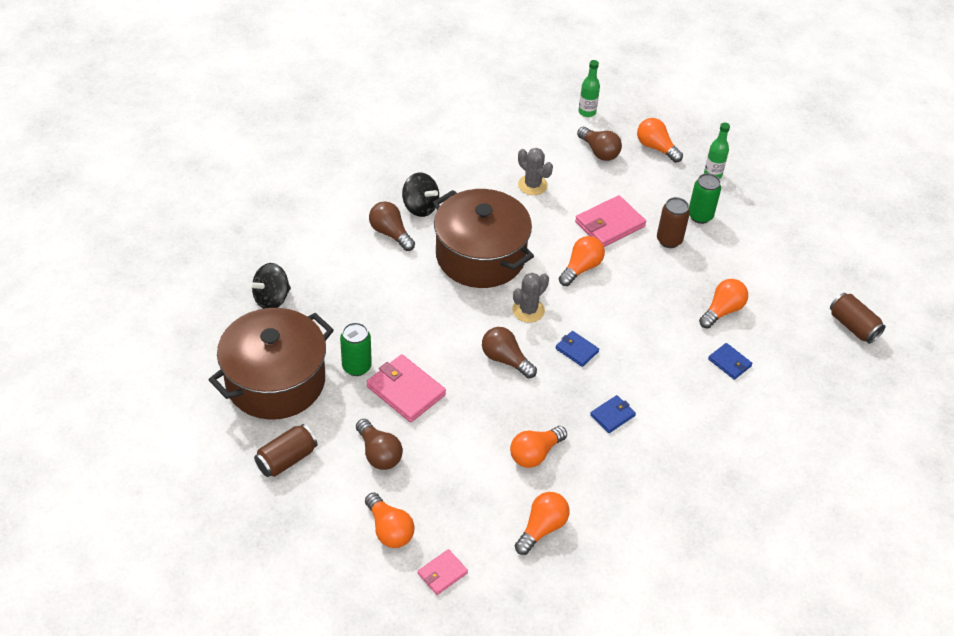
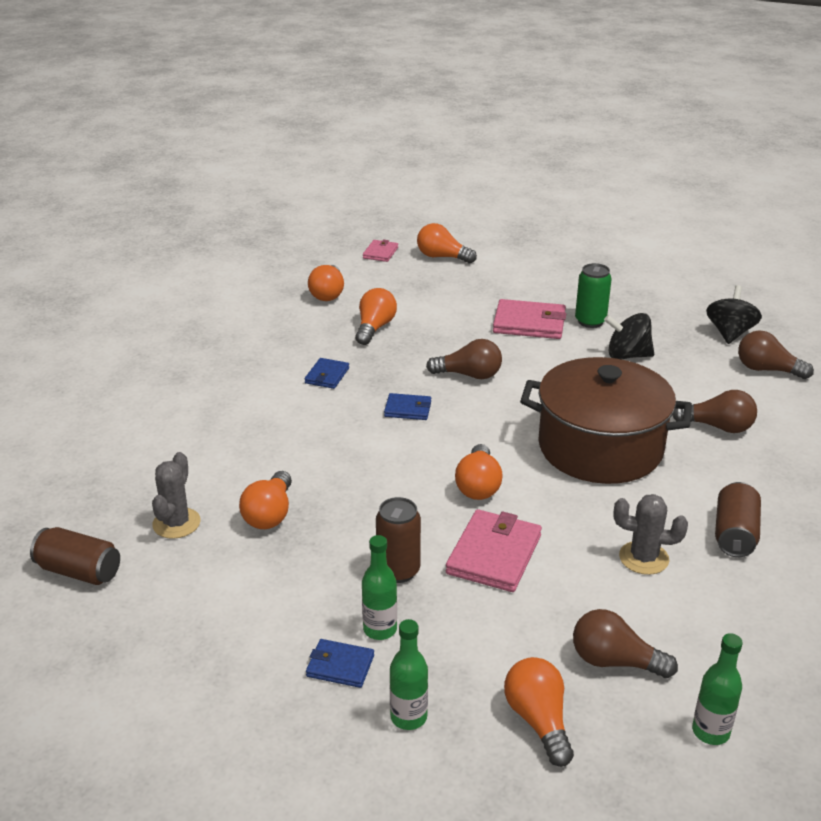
camera: 150 degrees right, 15 degrees down
brown pot [209,308,334,420] -> none
brown can [254,424,318,477] -> brown can moved to [715,482,761,557]
brown light bulb [356,419,403,470] -> brown light bulb moved to [738,331,814,379]
black spinning top [402,172,439,217] -> black spinning top moved to [604,313,654,359]
grey cactus [512,273,549,323] -> grey cactus moved to [152,452,201,539]
orange light bulb [637,118,683,163] -> orange light bulb turned 120 degrees counterclockwise [504,657,574,767]
green can [689,173,721,224] -> green bottle [362,535,397,640]
blue wallet [708,343,753,380] -> blue wallet moved to [306,639,374,688]

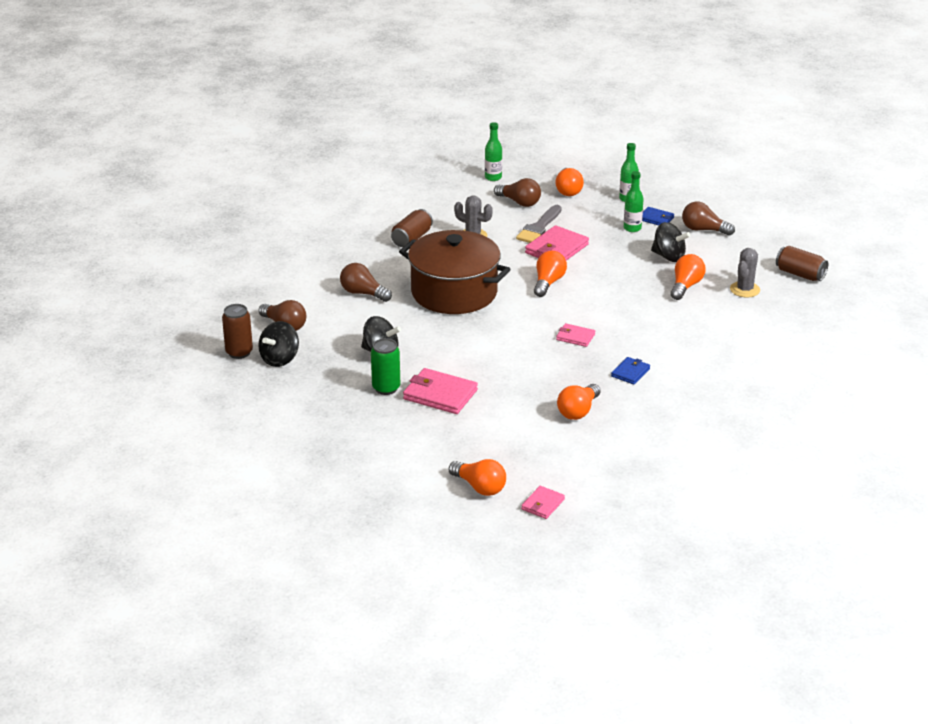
camera: 165 degrees left, 0 degrees up
orange light bulb [308,265,344,301] -> none
brown can [376,497,421,583] -> brown can moved to [222,304,253,359]
blue wallet [384,393,431,420] -> pink wallet [556,323,595,347]
brown light bulb [426,339,502,379] -> brown light bulb moved to [682,201,735,236]
none -> grey brush [516,205,562,243]
none -> black spinning top [651,222,690,262]

